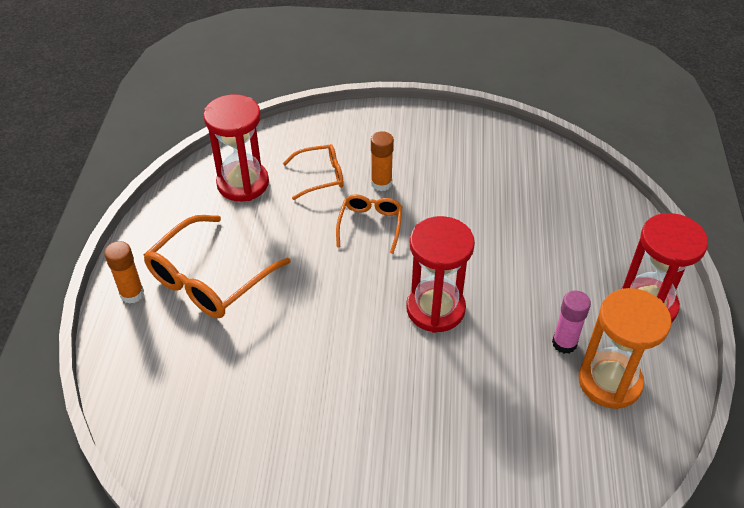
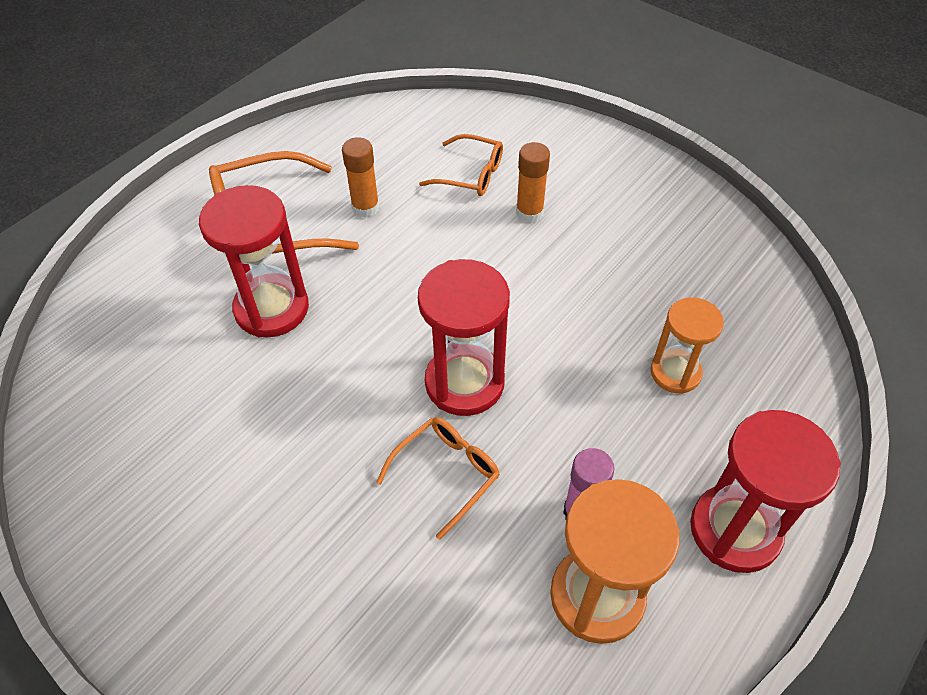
camera: 35 degrees right, 5 degrees up
orange glue stick [104,241,144,304] -> orange glue stick moved to [342,137,380,218]
red hourglass [203,94,269,201] -> red hourglass moved to [199,185,309,338]
orange glasses [336,195,402,254] -> orange glasses moved to [376,417,500,540]
none -> orange hourglass [651,297,724,394]

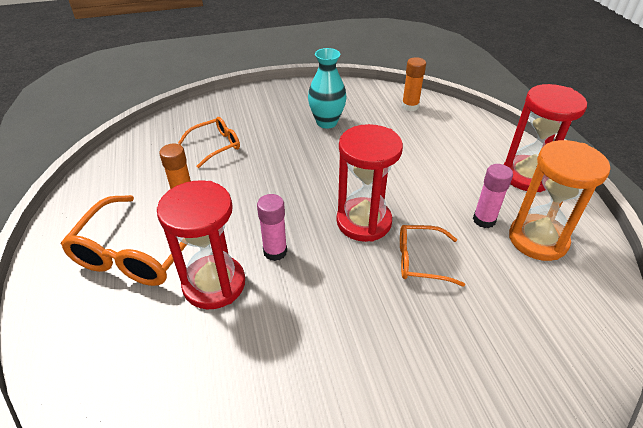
camera: 55 degrees left, 10 degrees down
orange glasses [376,417,500,540] -> orange glasses turned 75 degrees counterclockwise [400,225,465,287]
orange glue stick [516,142,550,223] -> orange glue stick moved to [402,57,426,111]
orange hourglass [651,297,724,394] -> none
none -> pink glue stick [257,194,287,261]
none -> turquoise vase [308,48,346,128]

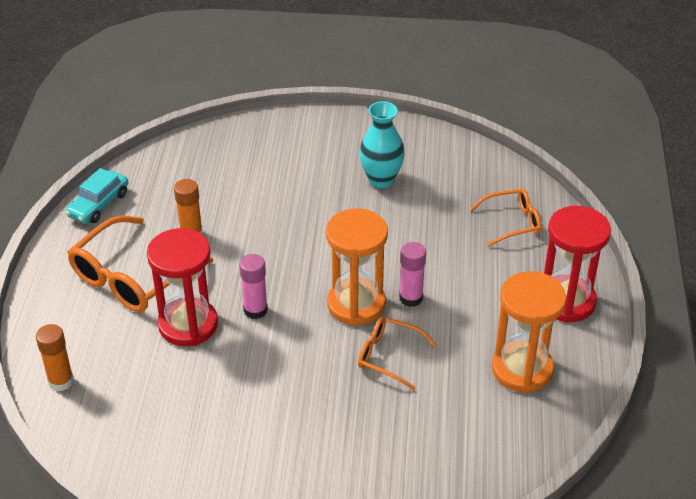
camera: 20 degrees right, 0 degrees up
orange glasses [178,117,240,168] -> orange glasses moved to [470,188,541,247]
red hourglass [337,124,403,242] -> orange hourglass [326,209,388,326]
orange glue stick [402,57,426,111] -> orange glue stick moved to [36,324,74,391]
pink glue stick [473,164,513,228] -> pink glue stick moved to [399,242,426,307]
none -> turquoise car [65,168,128,224]

